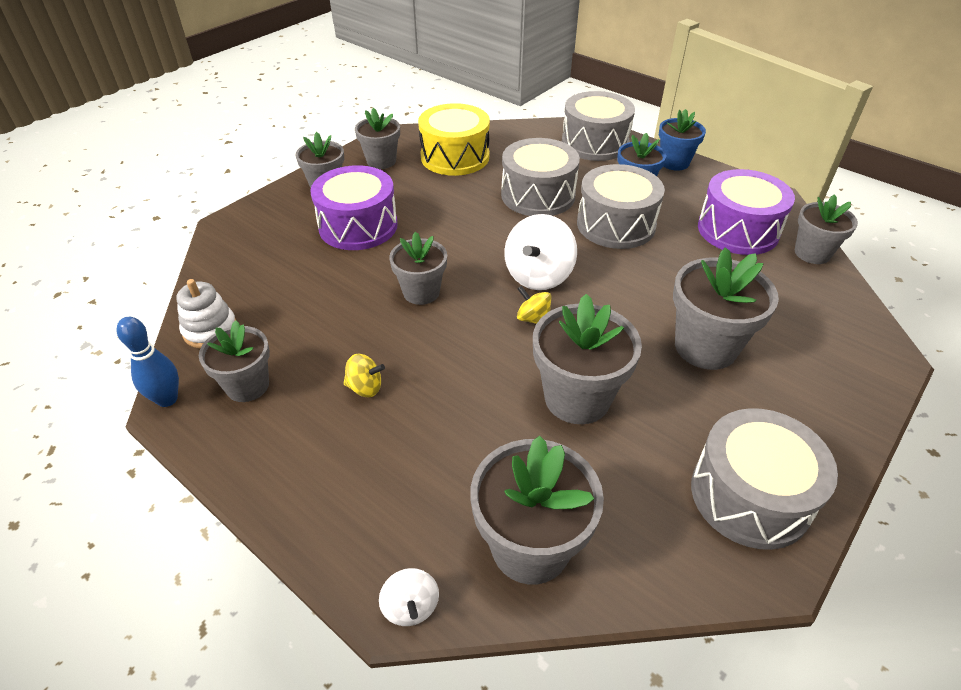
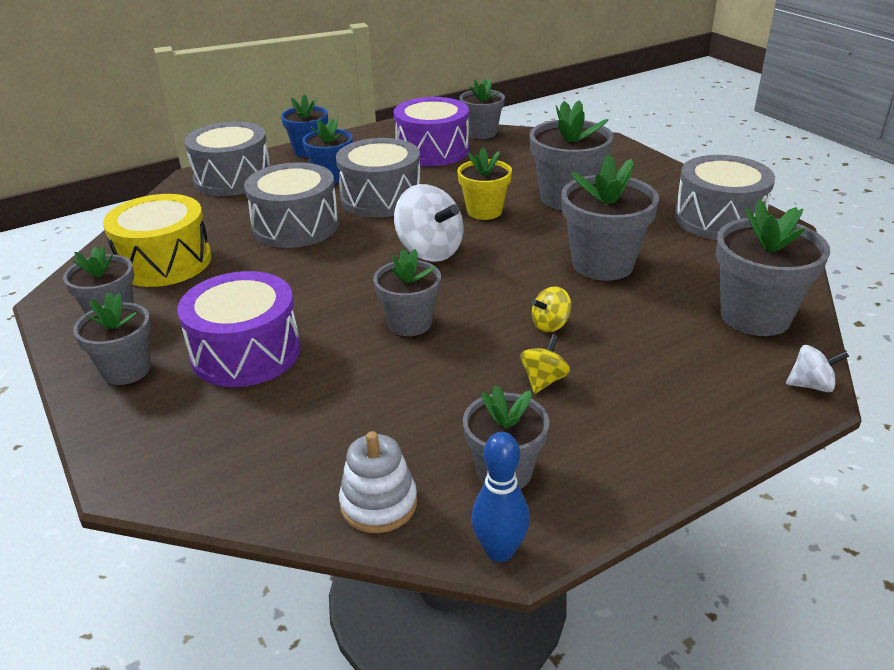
camera: 70 degrees left, 10 degrees down
yellow spinning top [517,286,551,324] -> yellow spinning top moved to [531,286,571,332]
none -> yellow flower pot [457,148,512,220]

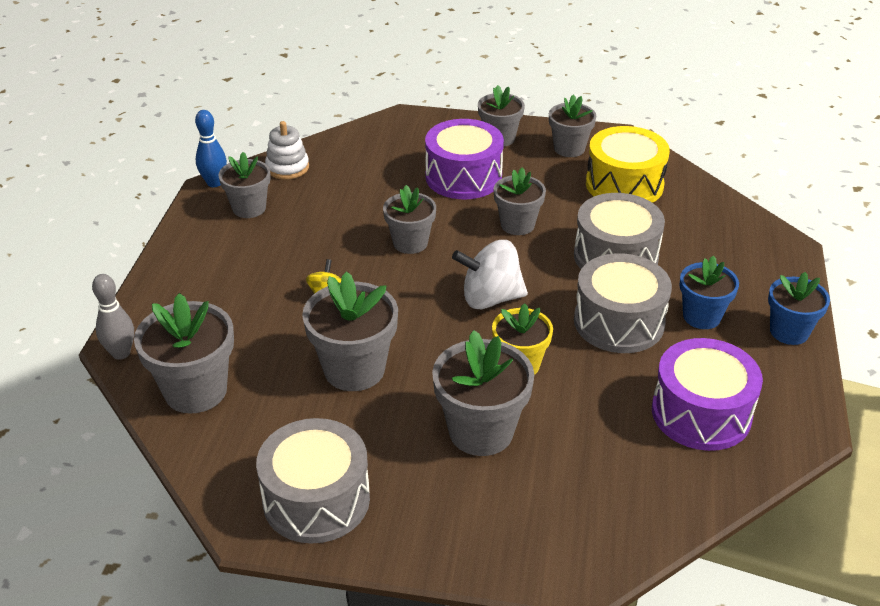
camera: 130 degrees right, 5 degrees up
grey drum [184,122,270,196] -> none
grey flower pot [460,79,505,139] -> grey flower pot moved to [494,167,546,235]
yellow spinning top [521,334,570,394] -> none
white spinning top [786,345,849,392] -> grey bowling pin [92,274,134,360]

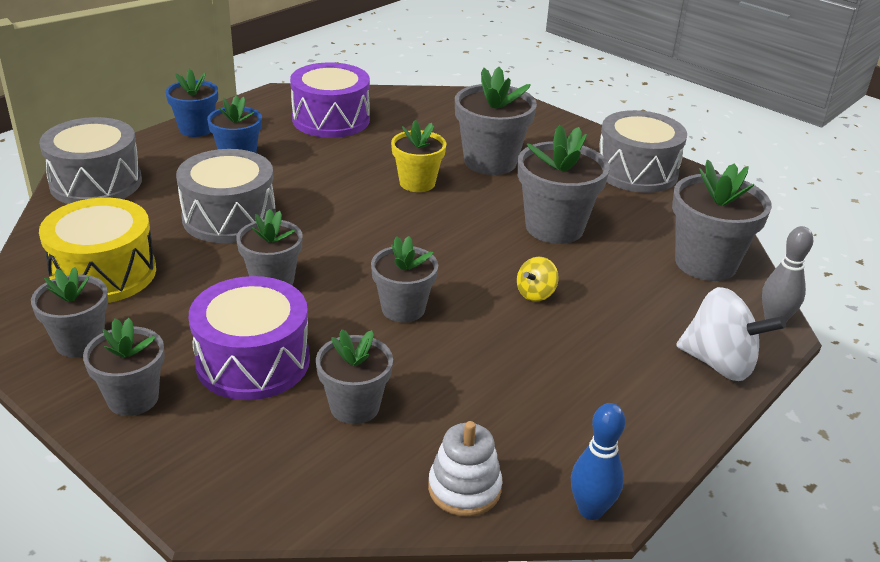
camera: 150 degrees left, 5 degrees down
grey flower pot [219,152,270,218] -> grey flower pot moved to [316,329,393,424]
white spinning top [452,240,528,309] -> white spinning top moved to [676,287,786,381]
grey drum [574,253,672,353] -> grey drum moved to [39,117,142,204]

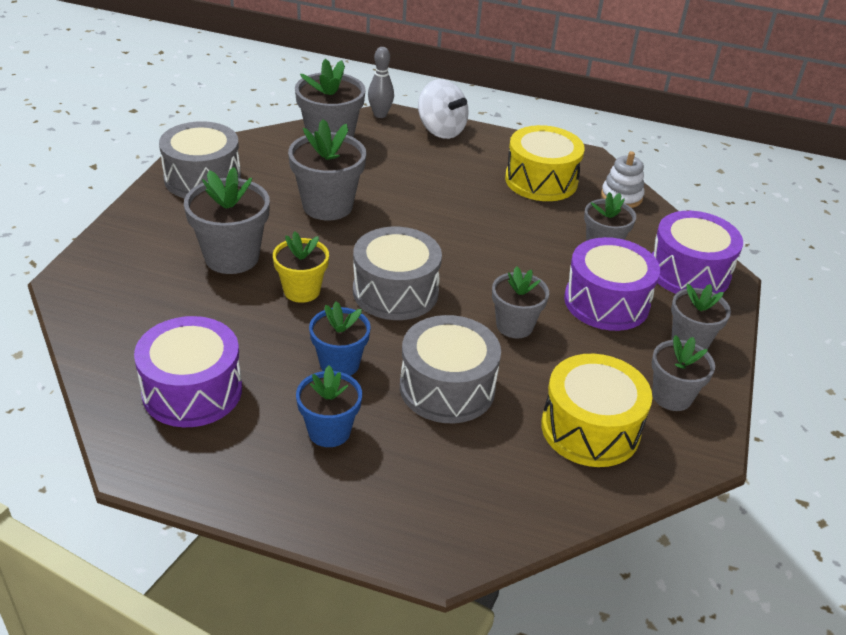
camera: 115 degrees left, 5 degrees up
grey drum [39,117,142,204] -> grey drum moved to [353,227,442,320]
blue flower pot [166,69,218,137] -> blue flower pot moved to [309,301,371,376]
grey flower pot [371,236,438,323] -> none
yellow spinning top [517,257,559,302] -> none
blue bowling pin [571,403,625,520] -> none
white spinning top [676,287,786,381] -> white spinning top turned 135 degrees clockwise [418,79,469,139]
none -> yellow drum [505,125,585,201]
none -> purple drum [652,211,743,294]

